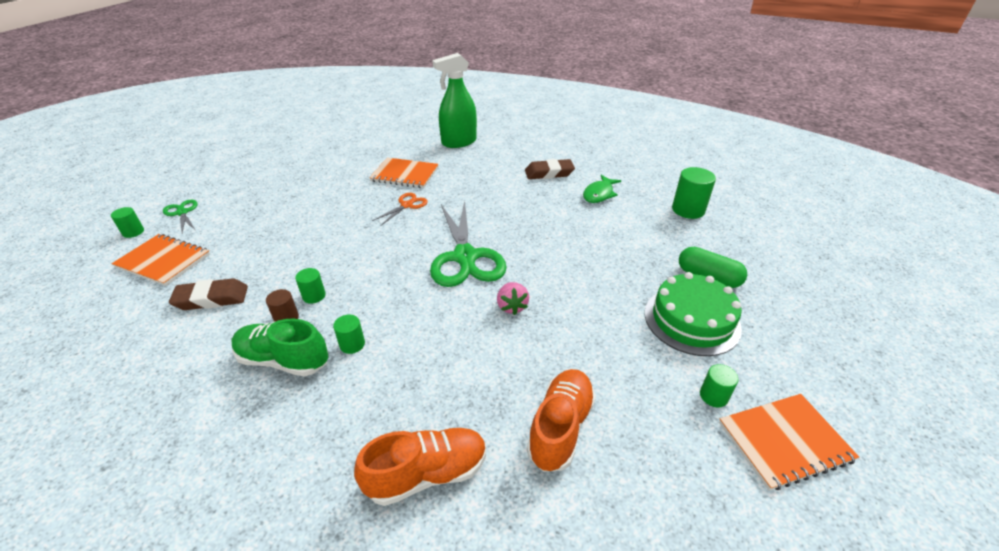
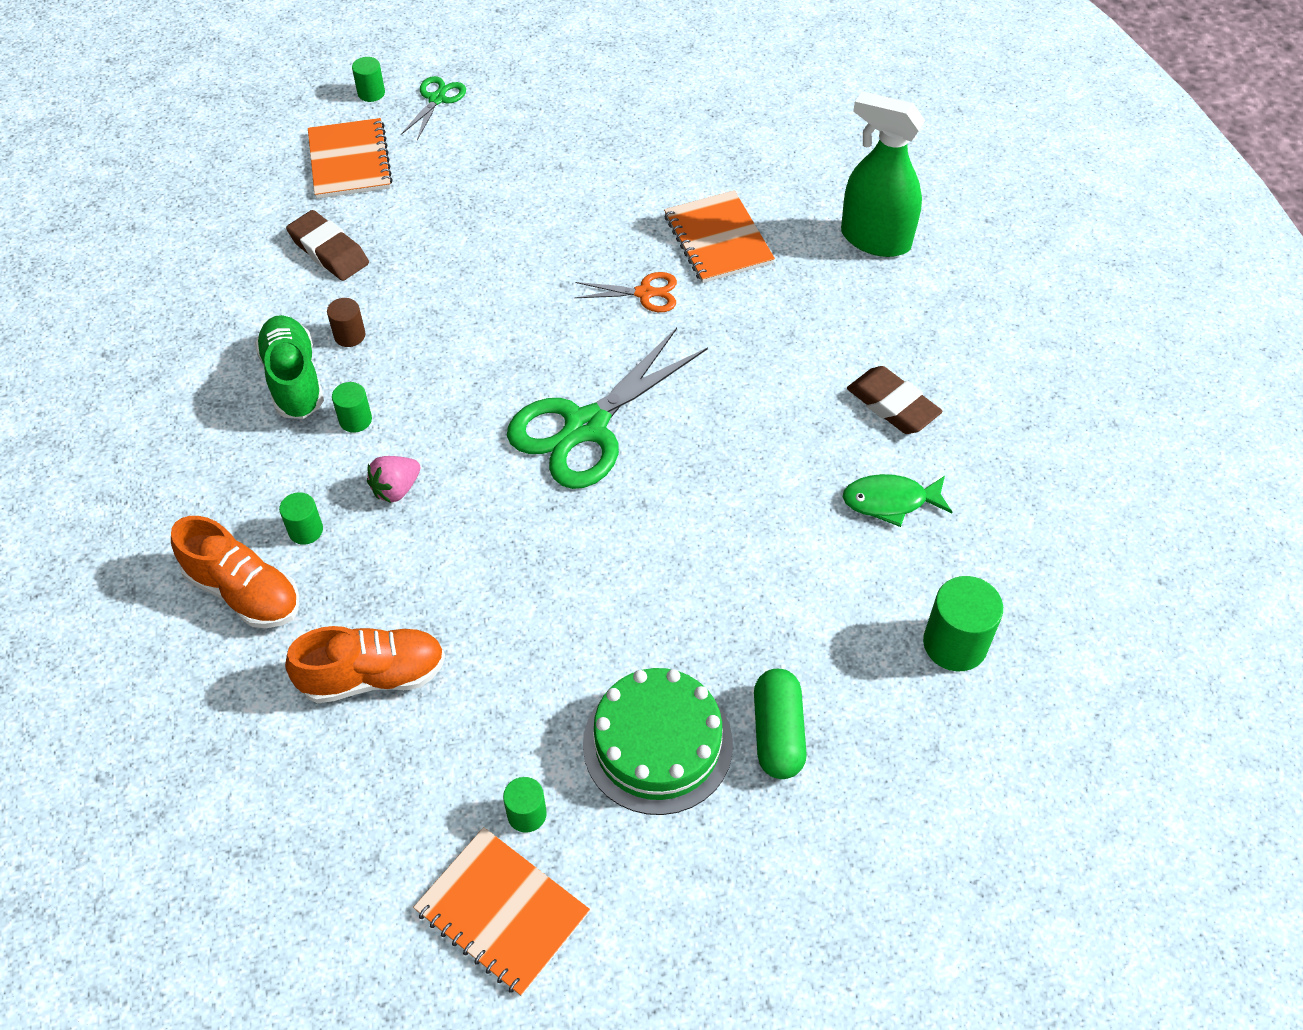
camera: 55 degrees right, 15 degrees up
green cylinder [295,268,326,304] -> green cylinder moved to [279,492,323,545]
pink strawberry [497,282,529,315] -> pink strawberry moved to [367,456,420,503]

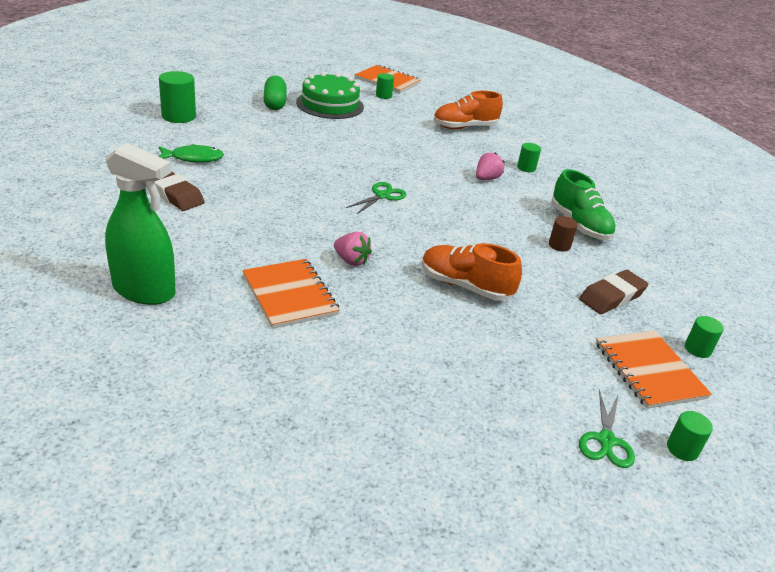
camera: 170 degrees right, 20 degrees down
orange shoe [171,516,299,628] -> orange shoe moved to [422,243,522,301]
brown eraser [286,210,369,281] -> brown eraser turned 75 degrees counterclockwise [579,270,648,314]
green cylinder [332,382,372,432] -> green cylinder moved to [685,316,724,358]
green scissors [507,328,708,489] -> green scissors [346,182,406,214], size x0.48
orange scissors [574,272,677,312] -> pink strawberry [334,232,372,266]

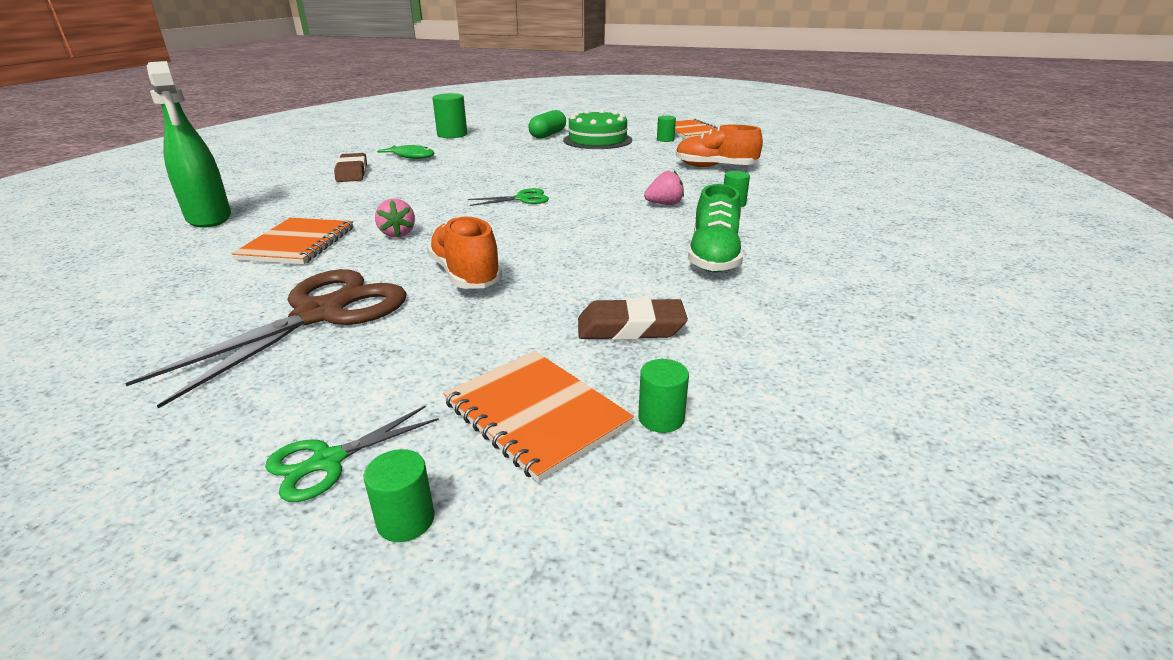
camera: 40 degrees right, 5 degrees down
brown cylinder [549,216,578,252] -> none
orange notebook [596,331,712,409] -> orange notebook turned 60 degrees counterclockwise [443,351,634,482]
none -> brown scissors [125,269,407,408]

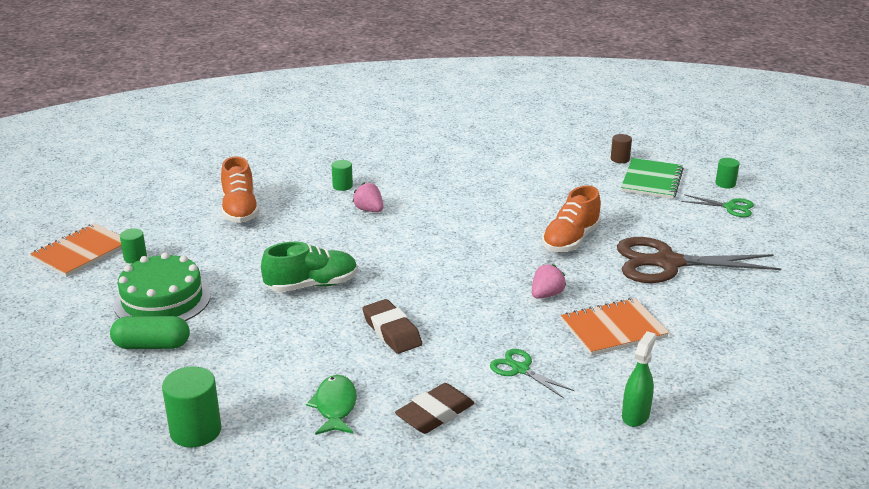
camera: 120 degrees left, 0 degrees up
green spray bottle [147,61,231,228] -> green spray bottle [622,331,656,427], size x0.57
orange notebook [443,351,634,482] -> green notebook [621,158,684,199]
green scissors [468,188,549,206] -> green scissors moved to [490,349,574,398]
brown eraser [578,297,688,340] -> brown eraser moved to [362,299,422,354]
green cylinder [638,359,689,433] -> brown cylinder [611,134,632,163]
green shoe [688,184,743,272] -> green shoe moved to [261,242,358,292]

